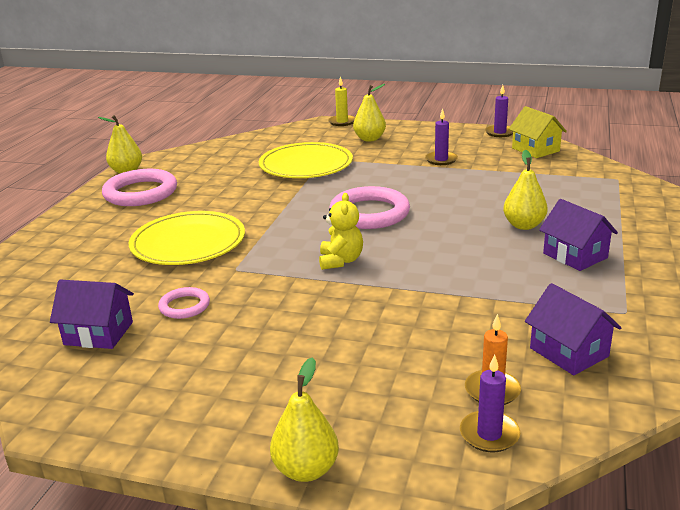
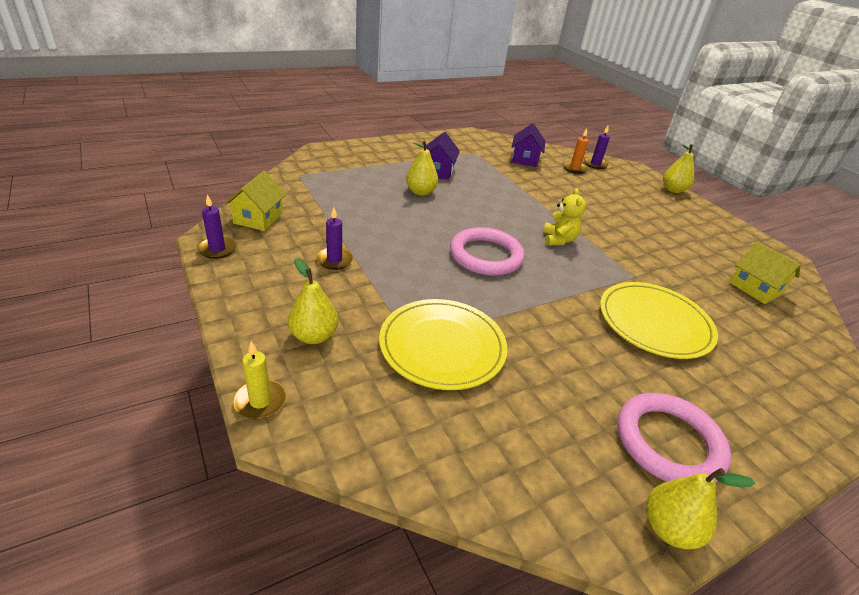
camera: 140 degrees left, 10 degrees up
purple house [50,280,134,349] -> yellow house [730,242,801,304]
pink ring [158,287,210,319] -> none
yellow teddy bear [319,193,363,270] -> yellow teddy bear turned 135 degrees clockwise [543,188,586,246]

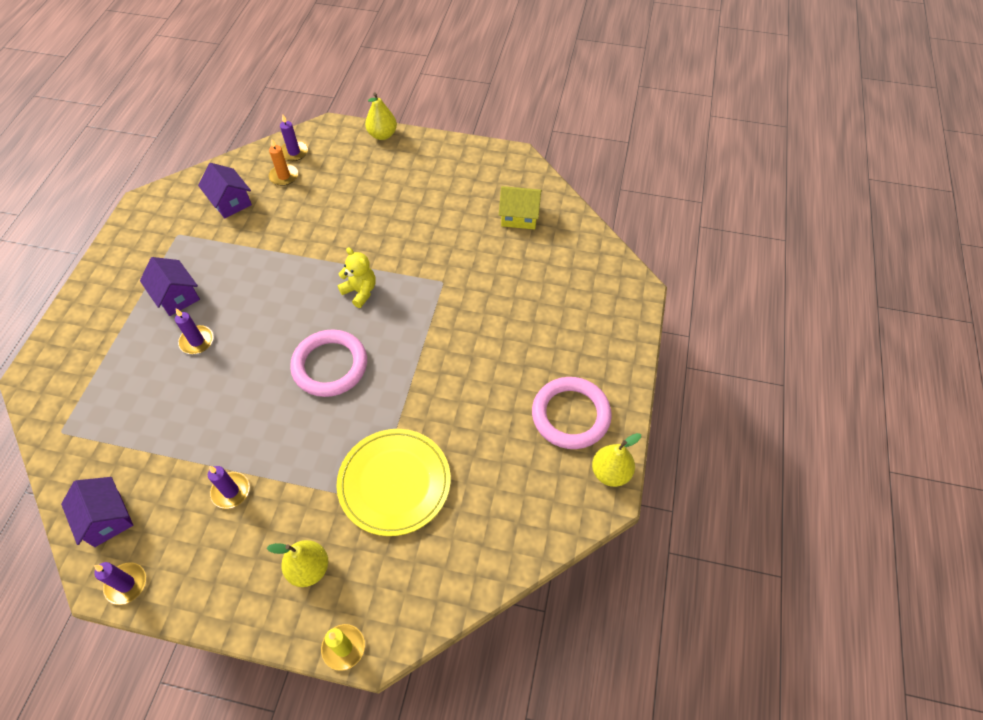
camera: 45 degrees left, 20 degrees up
yellow house [224,171,286,231] -> purple house [61,477,133,547]
yellow pear [406,140,438,196] -> purple candle [175,309,214,354]
yellow plate [600,282,718,359] -> none

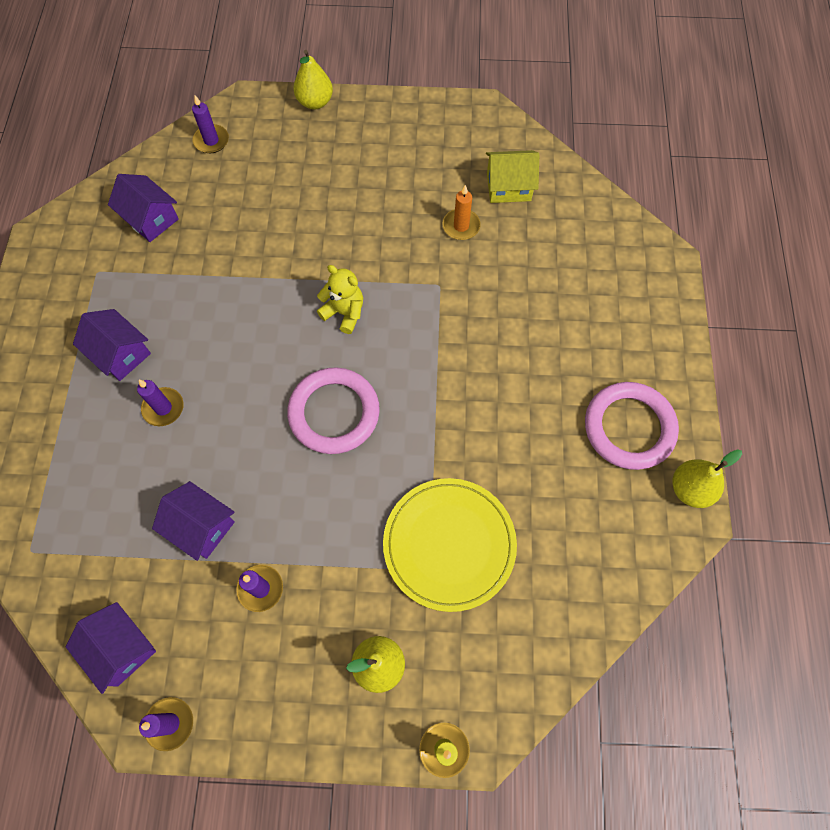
camera: 10 degrees left, 10 degrees up
orange candle [268,138,298,186] -> orange candle moved to [443,185,481,240]
none -> purple house [152,481,235,561]

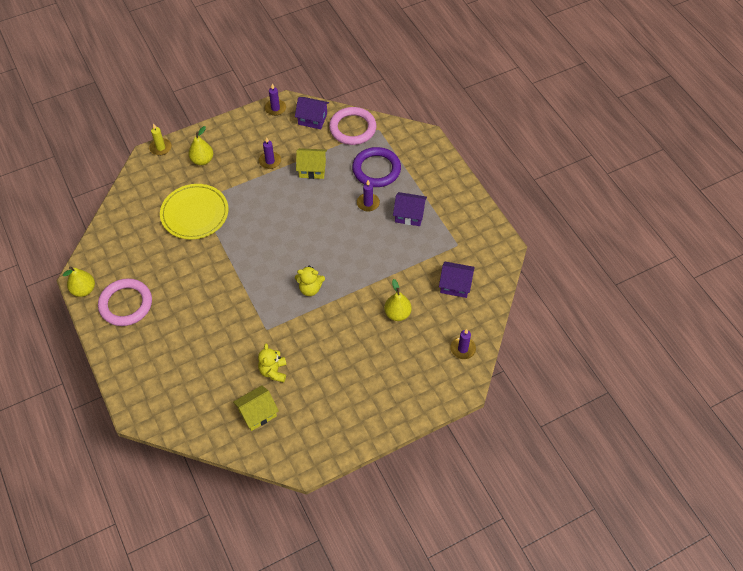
camera: 150 degrees right, 10 degrees down
purple house [152,481,235,561] -> yellow house [296,148,327,179]
pink ring [287,367,380,454] -> pink ring moved to [329,107,376,145]
yellow pear [294,50,333,110] -> yellow pear moved to [384,279,412,321]
orange candle [443,185,481,240] -> yellow teddy bear [258,343,287,383]
none -> purple ring [352,147,401,187]

